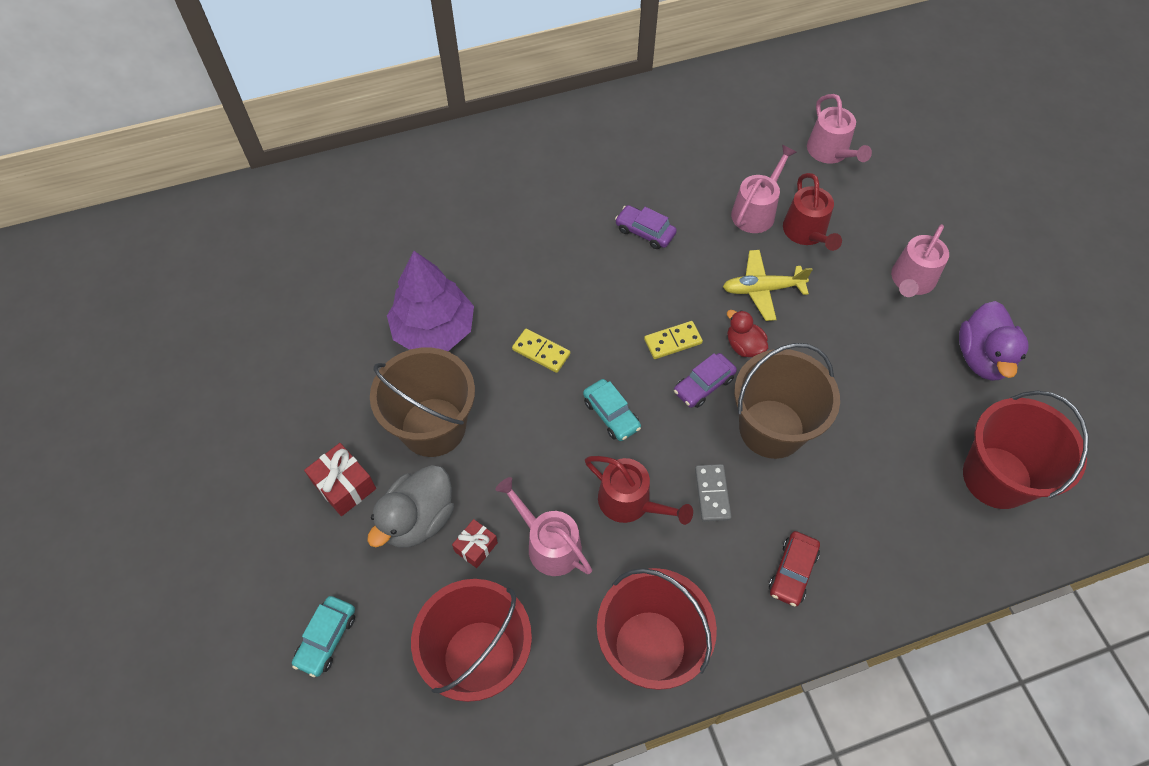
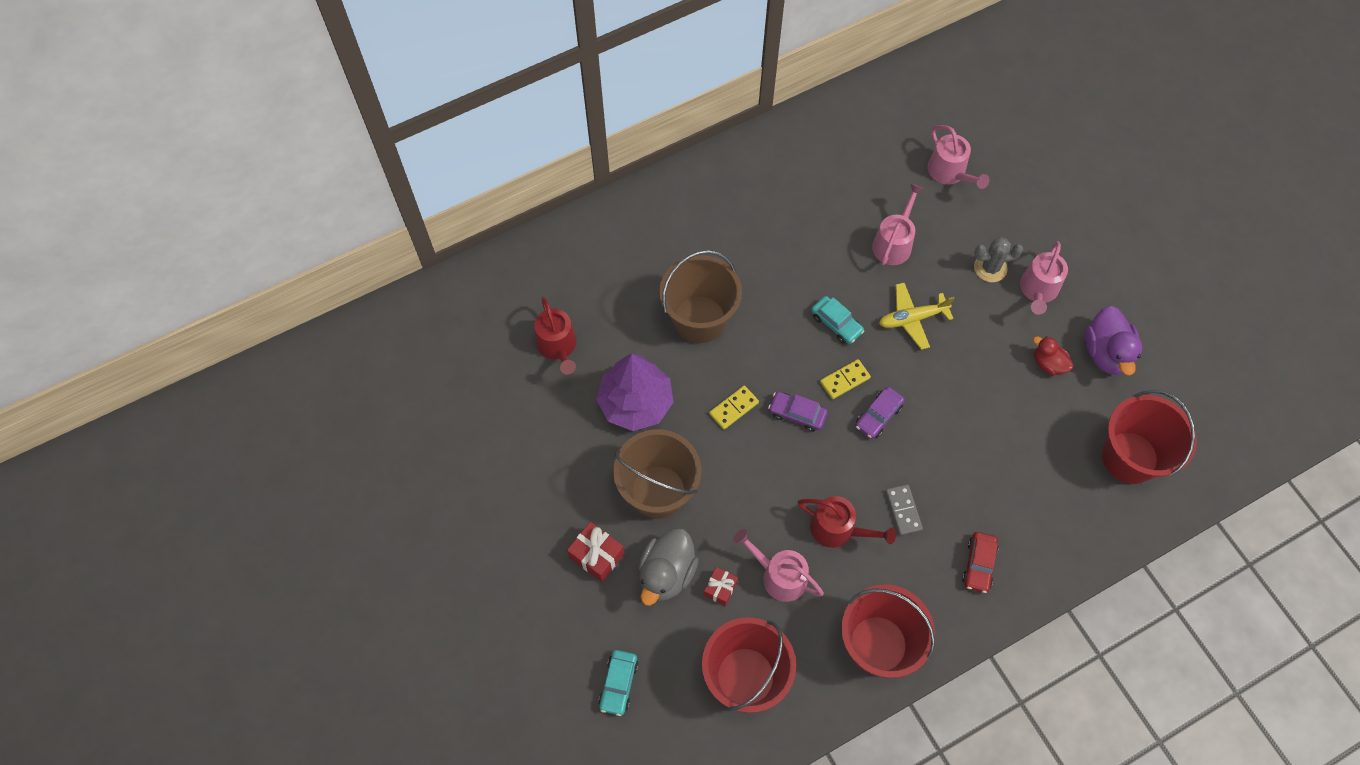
camera: 10 degrees left, 5 degrees up
yellow domino [512,329,570,373] -> yellow domino turned 60 degrees counterclockwise [709,385,759,430]
turquoise car [583,379,641,441] -> turquoise car moved to [811,296,864,344]
purple car [615,205,677,249] -> purple car moved to [768,392,828,432]
red duck [727,310,768,357] -> red duck moved to [1033,336,1073,376]
brown bucket [734,343,840,459] -> brown bucket moved to [659,250,742,343]
red watering can [783,173,842,251] -> red watering can moved to [534,296,577,375]
none -> grey cactus [974,237,1023,282]

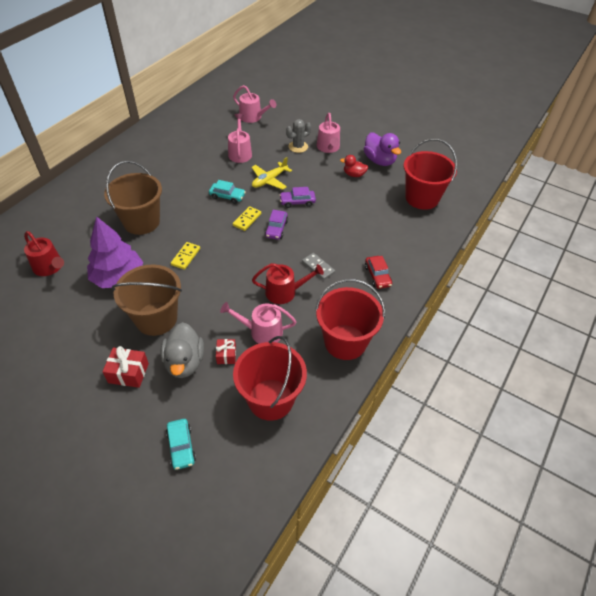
camera: 30 degrees left, 15 degrees down
purple car [768,392,828,432] -> purple car moved to [279,187,316,208]

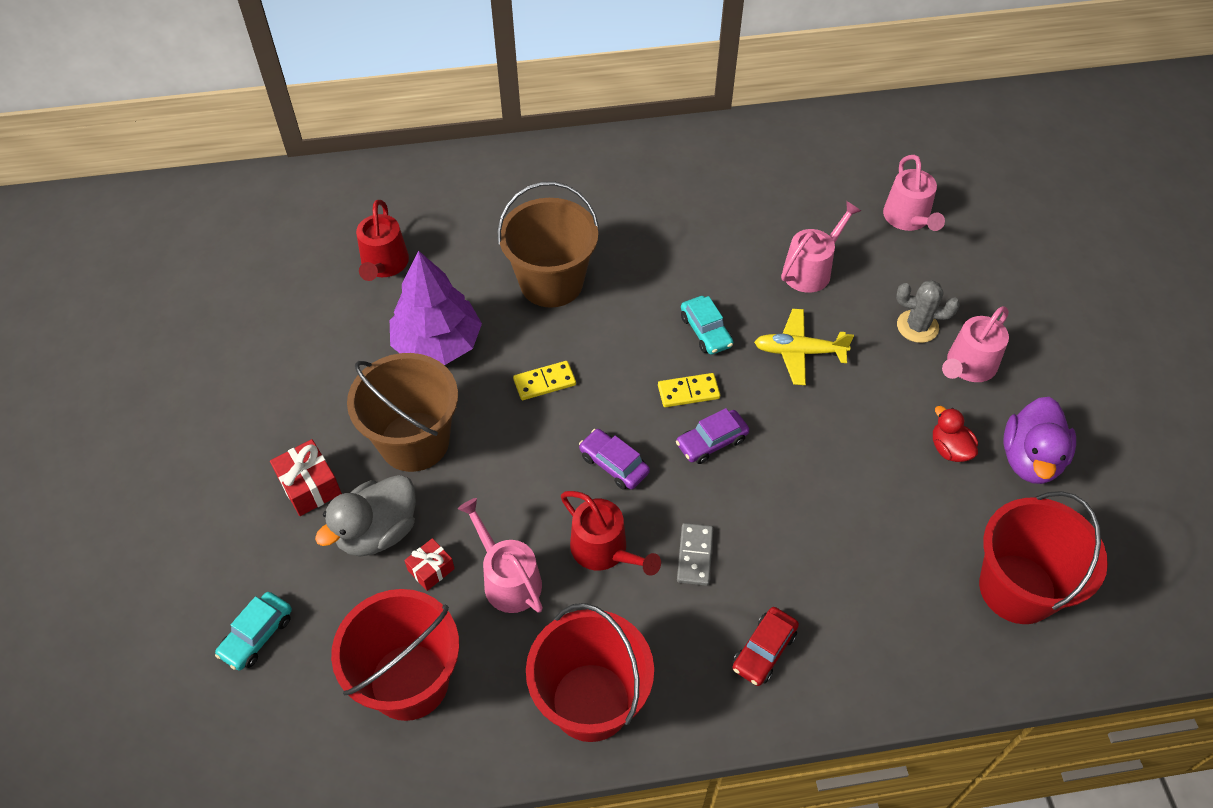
camera: 50 degrees right, 5 degrees up
purple car [279,187,316,208] -> purple car moved to [579,429,650,490]

